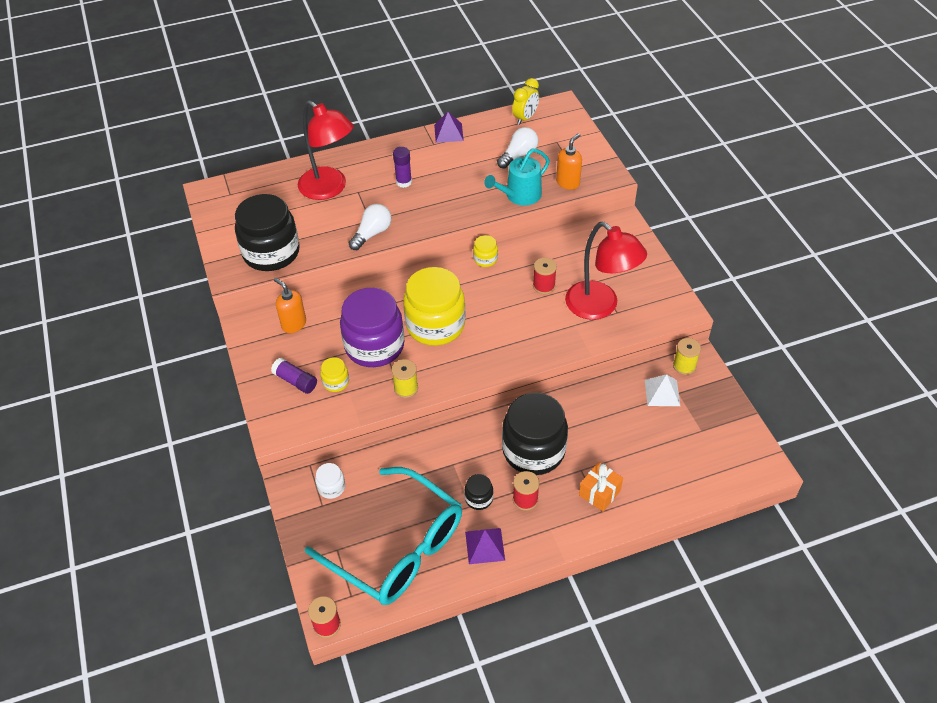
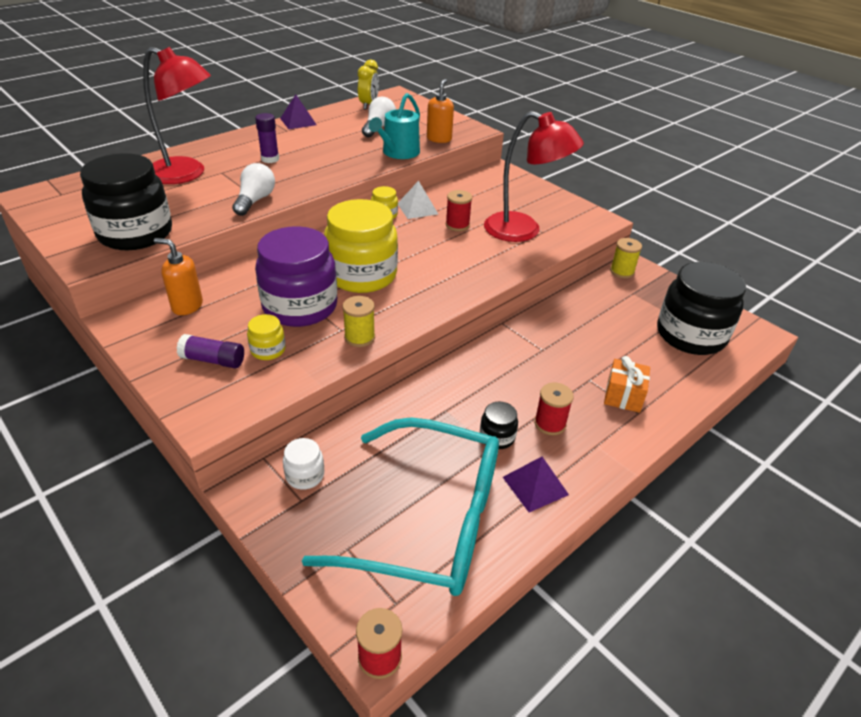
camera: 25 degrees left, 10 degrees down
black jar [502,393,568,475] -> black jar moved to [657,262,746,355]
white pyramid [645,374,680,406] -> white pyramid moved to [398,181,438,219]

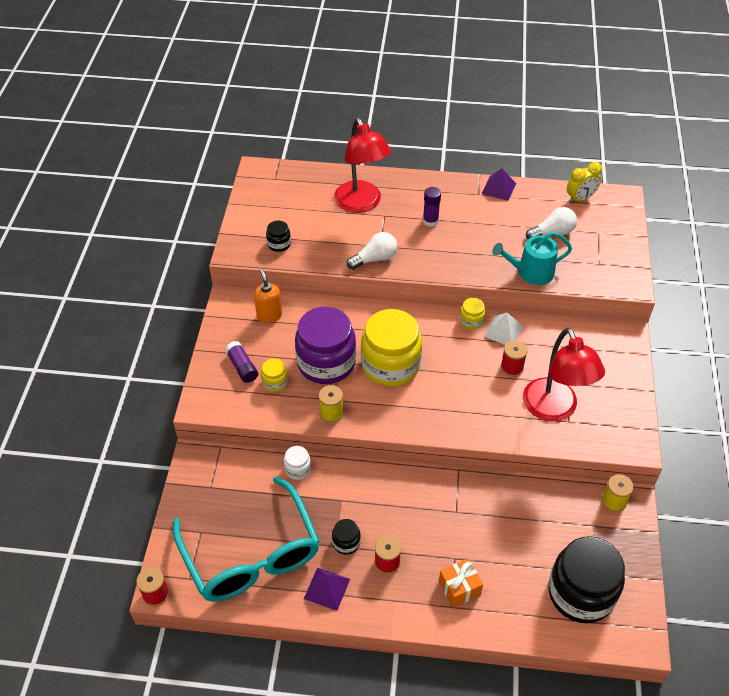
camera: 50 degrees right, 10 degrees up
black jar [80,153,172,250] -> black jar [266,221,291,252], size x0.43
white jar [283,438,324,490] -> white jar moved to [284,446,311,480]
orange soap dispenser [427,79,454,143] -> none

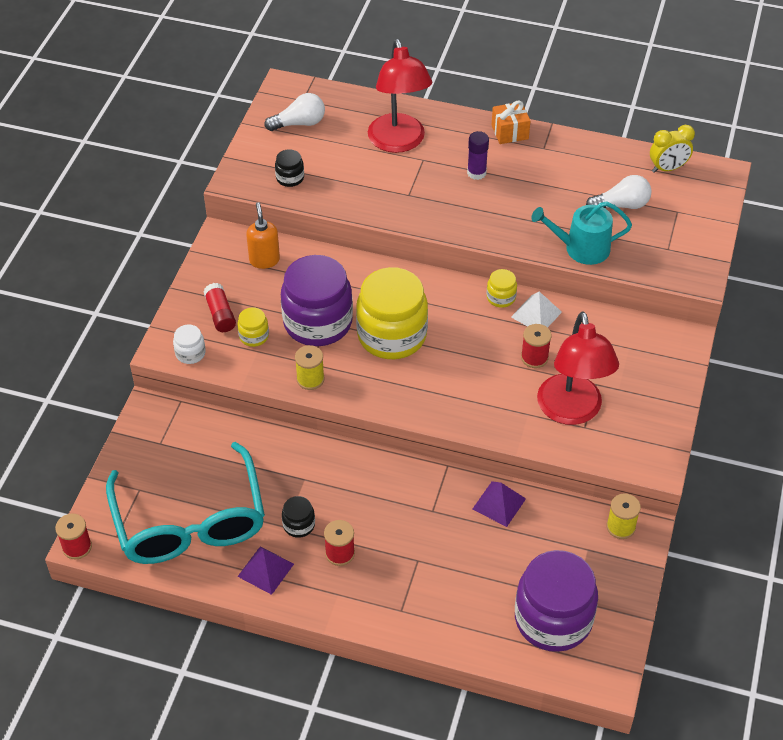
camera: 10 degrees right, 0 degrees up
purple glue stick [225,341,258,383] -> red glue stick [203,283,236,332]
white jar [284,446,311,480] -> white jar moved to [173,324,206,364]
white light bulb [347,232,397,270] -> white light bulb moved to [265,93,325,131]
orange gift [439,559,483,608] -> orange gift moved to [492,100,530,144]
purple pyramid [481,168,516,201] -> purple pyramid moved to [473,481,526,527]
black jar [548,536,625,623] -> purple jar [515,550,598,652]

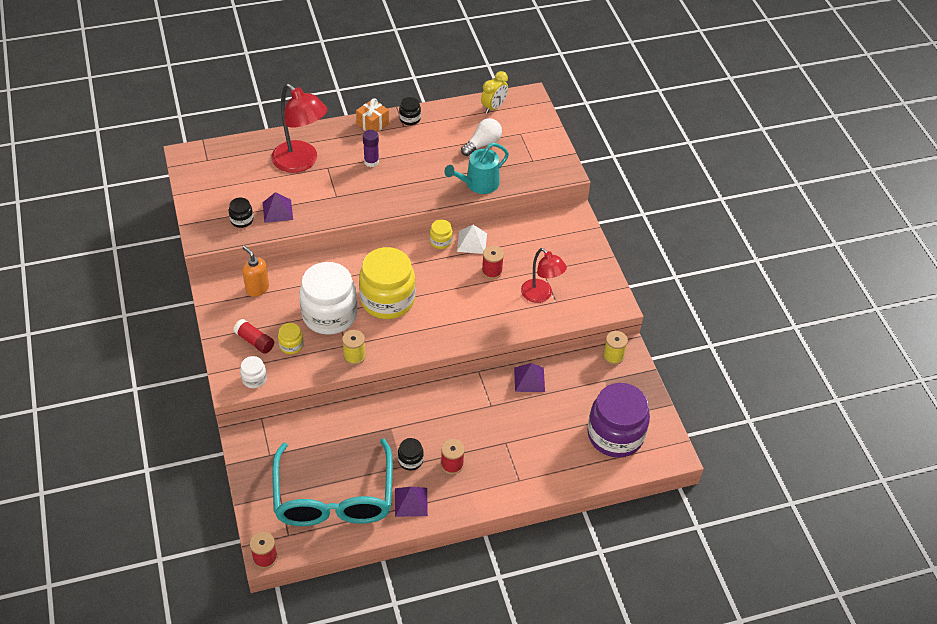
camera: 35 degrees left, 0 degrees up
turquoise glasses [106,442,265,564] -> turquoise glasses turned 45 degrees clockwise [272,439,393,526]
white light bulb [265,93,325,131] -> none
purple jar [281,255,353,346] -> white jar [299,262,358,335]
red lamp [537,311,619,425] -> red lamp [521,248,567,303], size x0.65
none -> purple pyramid [263,192,293,223]
none -> black jar [399,97,421,125]

